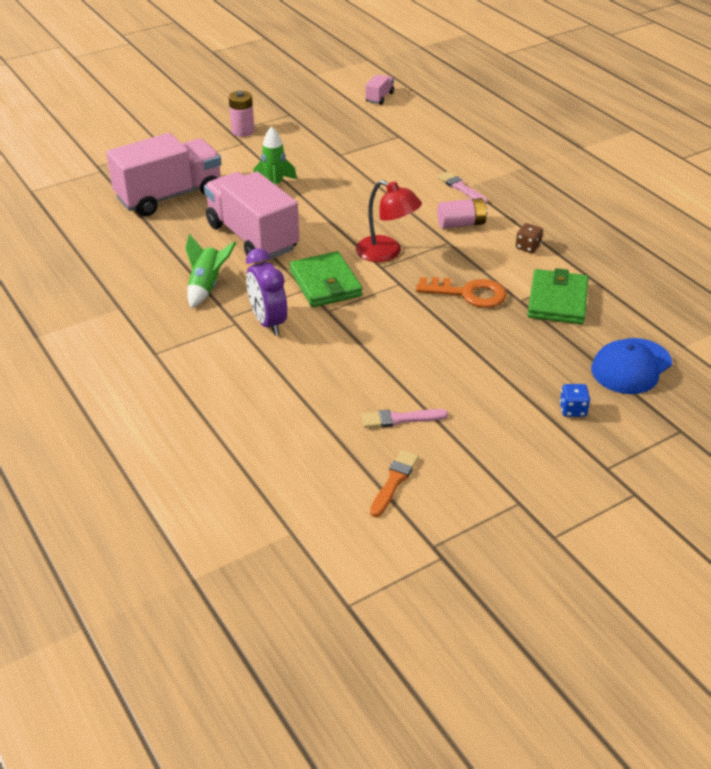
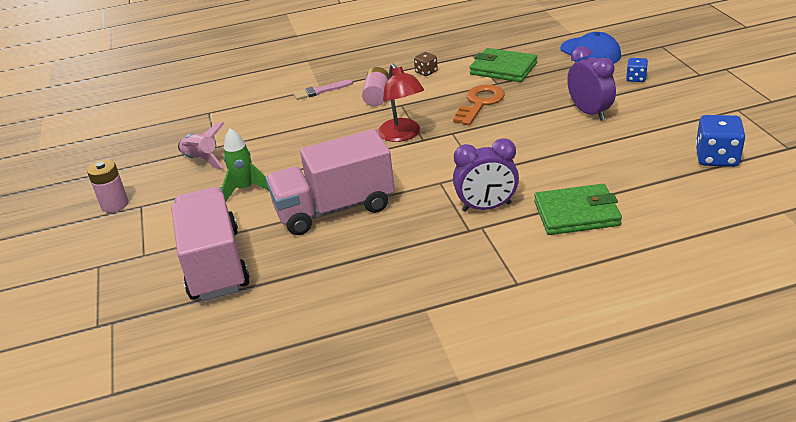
camera: 70 degrees left, 5 degrees down
green rocket [185,234,236,308] -> none
green wallet [289,251,363,307] -> green wallet moved to [534,184,622,235]
red lamp [356,180,422,262] -> red lamp turned 105 degrees clockwise [378,64,424,142]
pink brush [361,409,448,428] -> none
pink truck [365,75,394,105] -> none
orange brush [370,450,419,517] -> blue dice [696,115,745,167]
none -> pink rocket [178,122,225,169]
none -> purple clock [567,46,616,121]

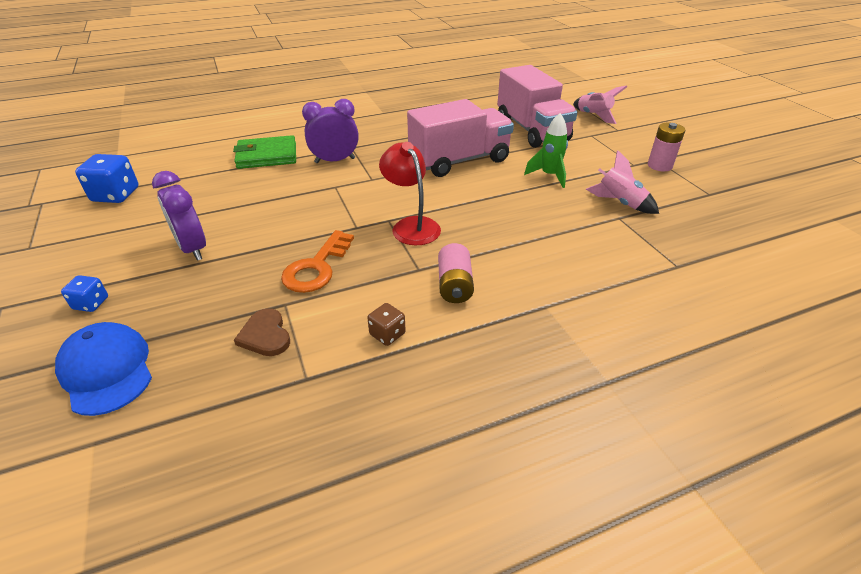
camera: 170 degrees right, 5 degrees up
pink brush [293,79,353,100] -> none
green wallet [469,48,537,82] -> brown heart [234,308,290,356]
none -> pink rocket [573,85,627,124]

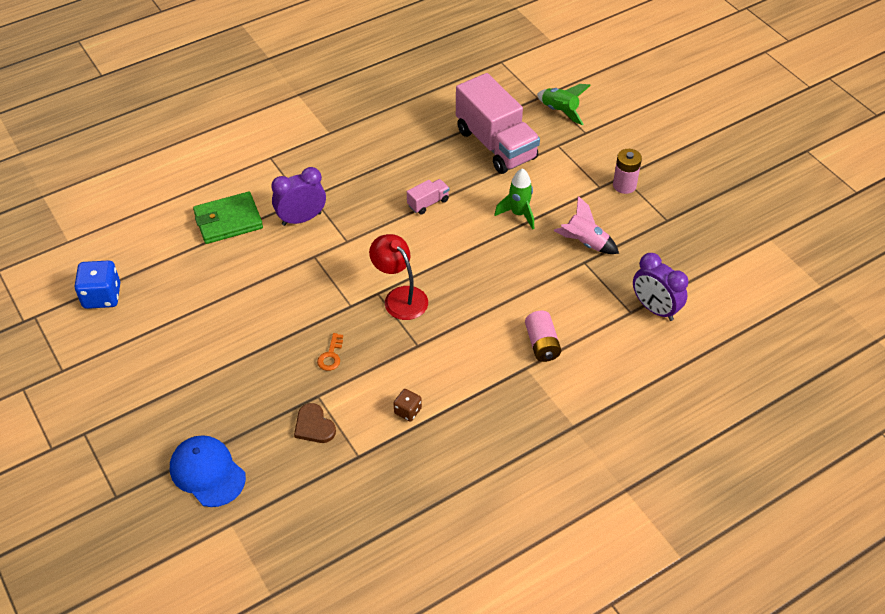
camera: 10 degrees left, 10 degrees up
blue dice [61,275,108,312] -> none
purple clock [152,171,206,261] -> purple clock moved to [633,253,688,321]
orange key [281,230,354,293] -> orange key [317,333,343,371], size x0.54
pink truck [407,99,514,177] -> pink truck [407,179,449,215], size x0.42
pink battery [438,243,474,303] -> pink battery moved to [525,311,561,362]
pink rocket [573,85,627,124] -> green rocket [537,84,591,125]

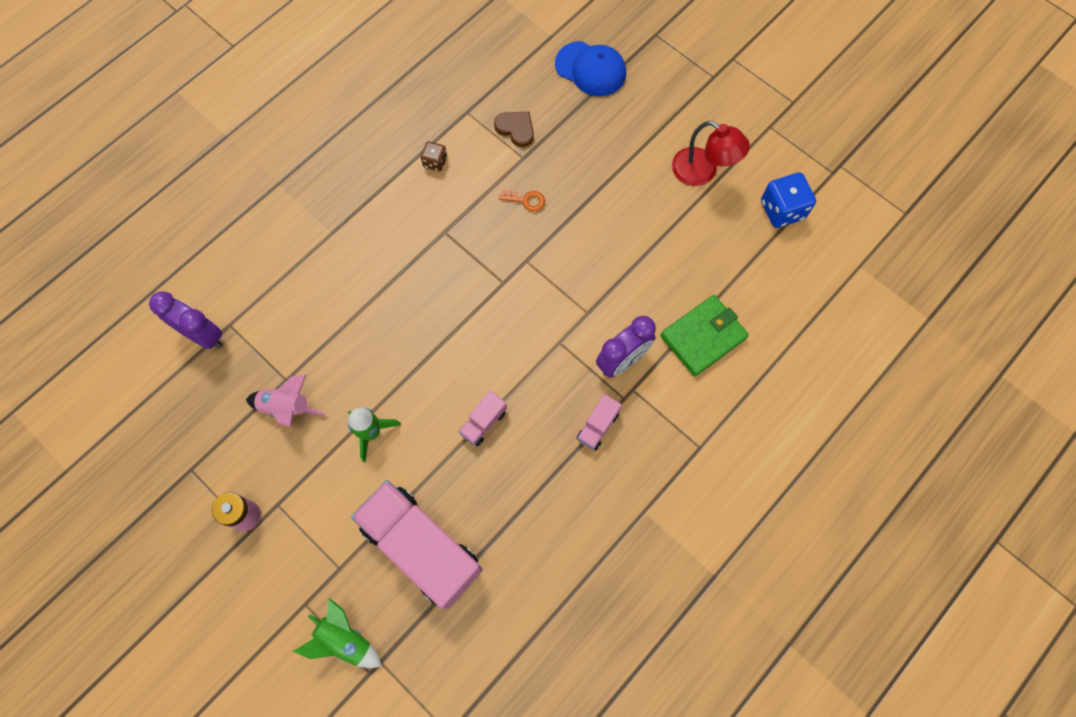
camera: 165 degrees right, 20 degrees up
orange key [317,333,343,371] -> orange key turned 105 degrees clockwise [499,190,545,212]
red lamp [369,234,428,320] -> red lamp moved to [672,121,750,186]
pink battery [525,311,561,362] -> none
none -> pink truck [577,394,622,450]

